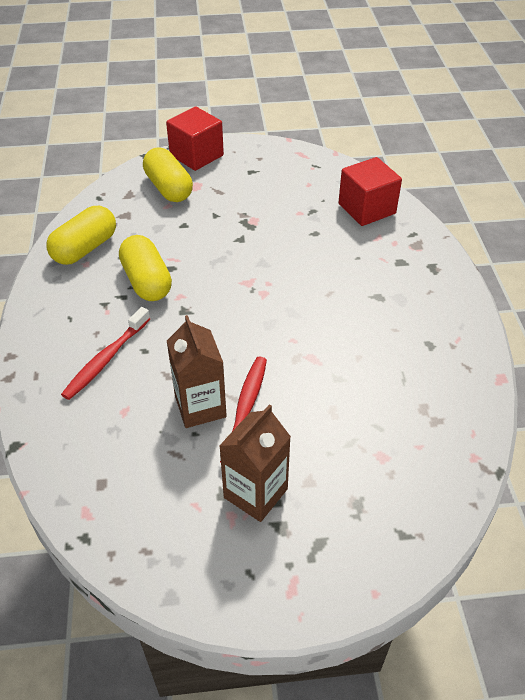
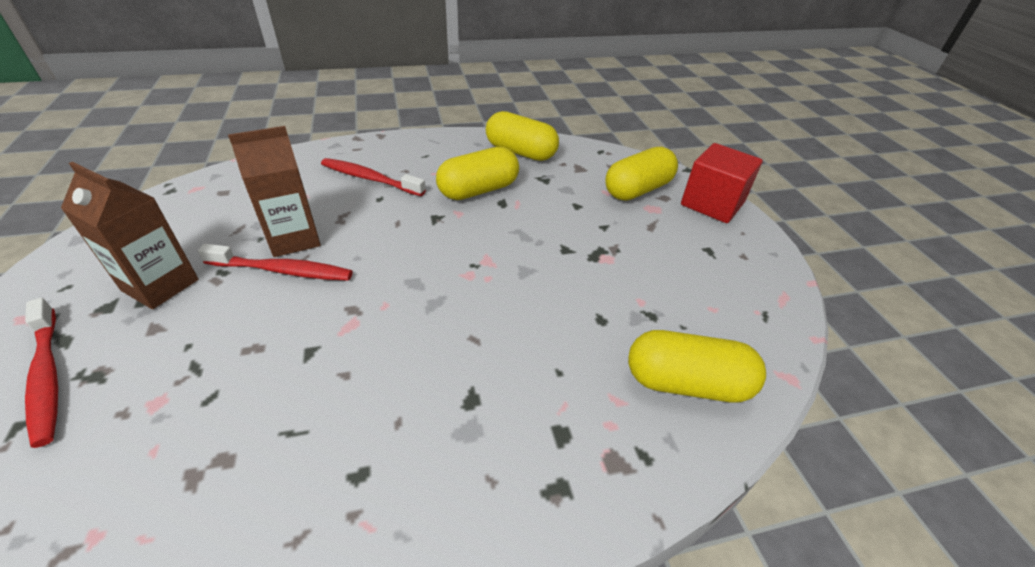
camera: 80 degrees right, 5 degrees down
red cube [338,157,402,226] -> yellow capsule [628,330,766,402]
none -> red toothbrush [25,298,58,448]

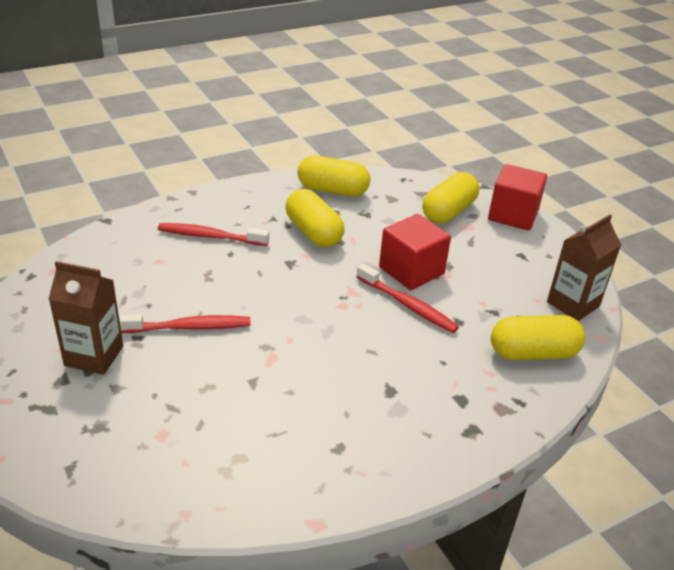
camera: 15 degrees left, 5 degrees down
red toothbrush [25,298,58,448] -> red toothbrush moved to [356,263,459,333]
brown carton [228,126,321,257] -> brown carton moved to [547,214,621,321]
yellow capsule [436,147,519,200] -> yellow capsule turned 75 degrees counterclockwise [286,189,345,248]
none -> red cube [379,214,451,290]

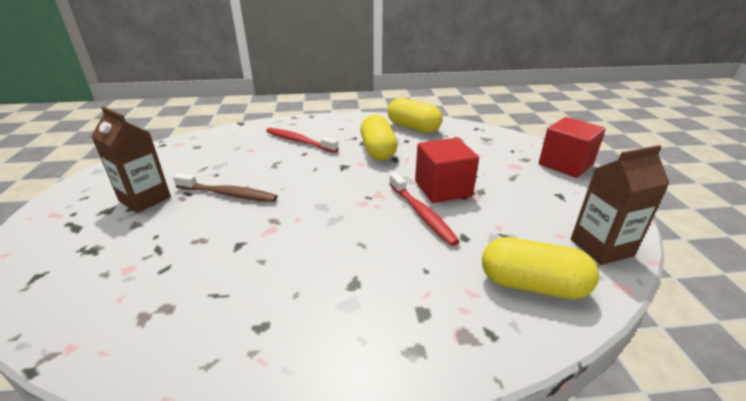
camera: 25 degrees right, 5 degrees down
red toothbrush [119,314,250,333] -> brown toothbrush [173,173,278,202]
yellow capsule [423,172,479,223] -> none

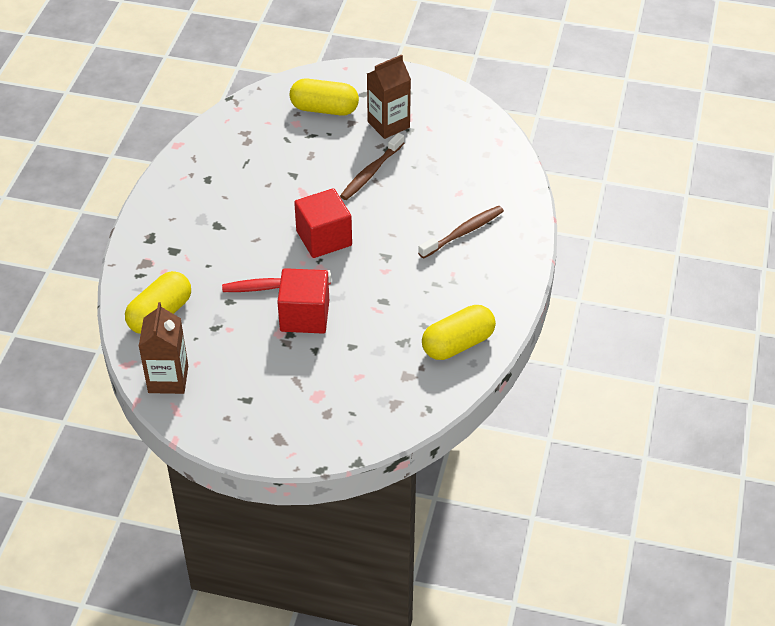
camera: 110 degrees right, 15 degrees up
red toothbrush [266,128,339,153] -> brown toothbrush [418,206,504,259]
yellow capsule [361,114,398,161] -> yellow capsule moved to [290,79,359,116]
red cube [539,117,606,178] -> red cube moved to [294,188,352,258]

